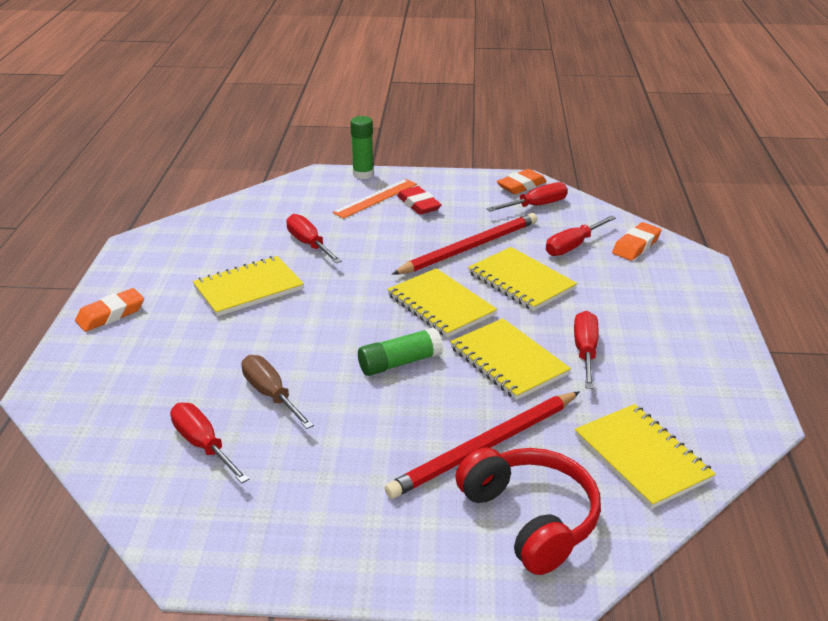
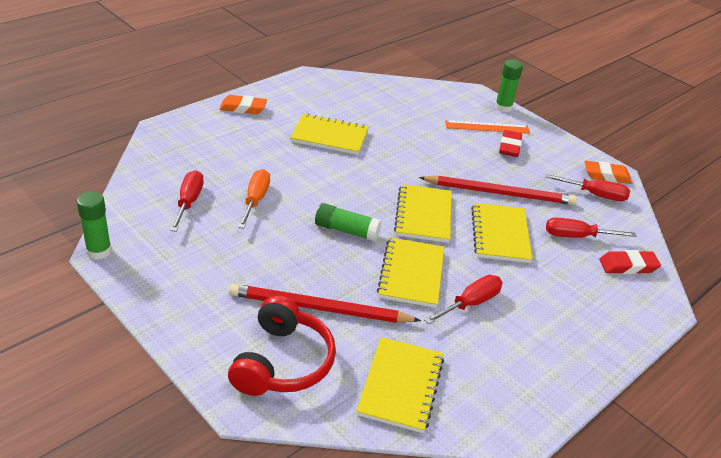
camera: 40 degrees right, 5 degrees up
brown screwdriver [242,355,314,429] -> orange screwdriver [238,169,270,229]
red screwdriver [286,214,342,263] -> none
orange eraser [612,222,661,261] -> red eraser [599,250,661,274]
none -> green glue stick [76,191,112,260]

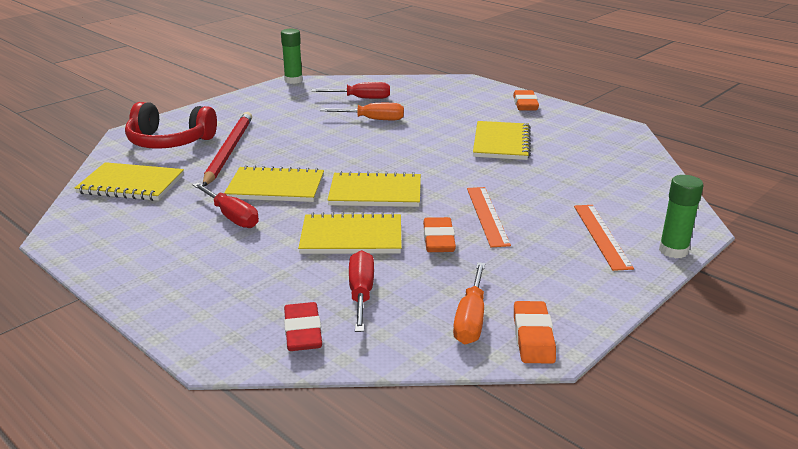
camera: 90 degrees right, 10 degrees down
green glue stick [315,203,382,241] -> none
red pencil [419,175,577,205] -> orange eraser [423,217,456,252]
red eraser [499,130,522,157] -> none
red screwdriver [545,174,630,201] -> orange screwdriver [453,262,485,344]
none -> orange ruler [467,187,511,247]

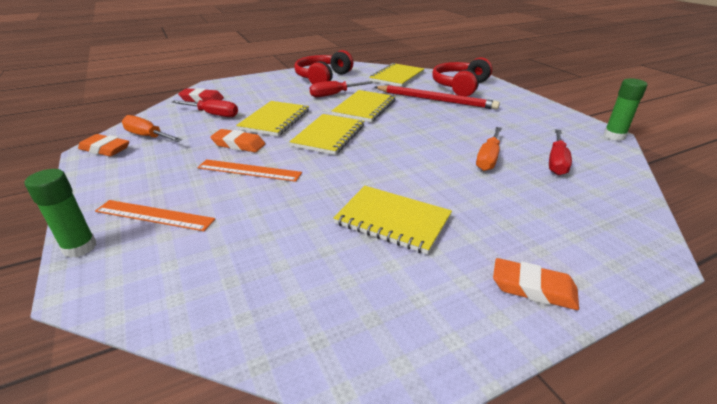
camera: 110 degrees right, 5 degrees up
none -> red headphones [294,50,354,84]

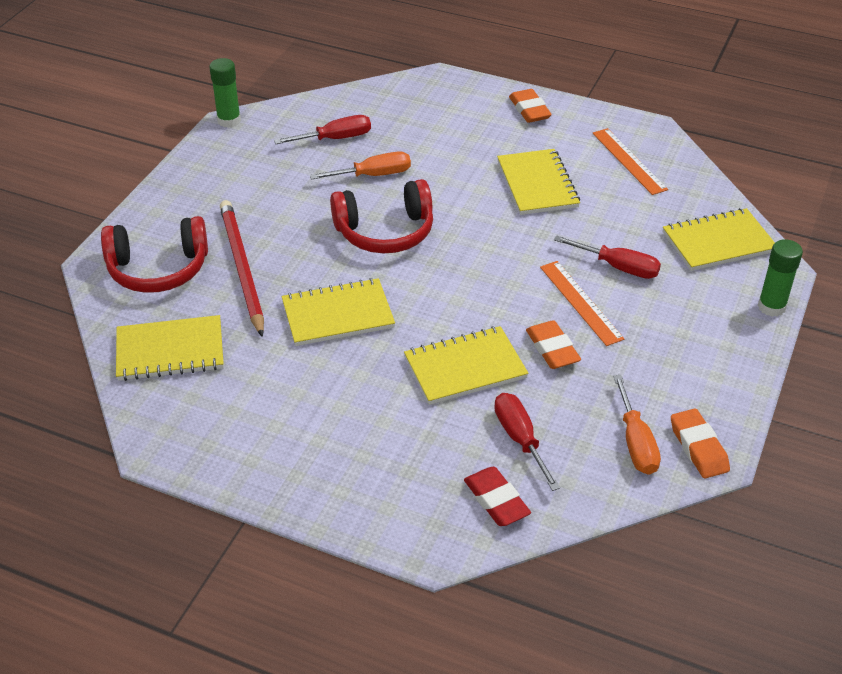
camera: 130 degrees left, 10 degrees up
orange ruler [95,200,215,231] -> orange ruler moved to [593,128,668,195]
yellow notebook [290,114,364,155] -> yellow notebook moved to [663,208,775,271]
red headphones [294,50,354,84] -> red headphones moved to [330,179,433,253]
red screwdriver [310,81,373,97] -> red screwdriver moved to [554,235,661,279]

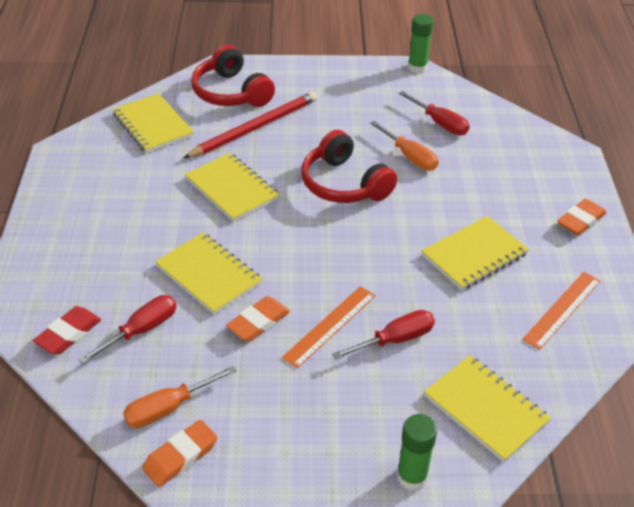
camera: 65 degrees right, 0 degrees up
red screwdriver [554,235,661,279] -> red screwdriver turned 120 degrees counterclockwise [332,310,435,360]

